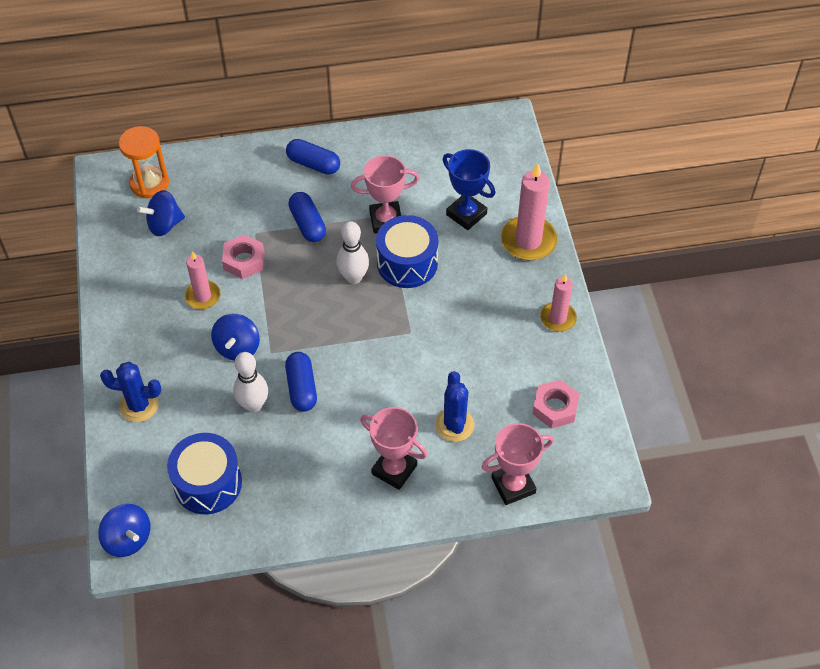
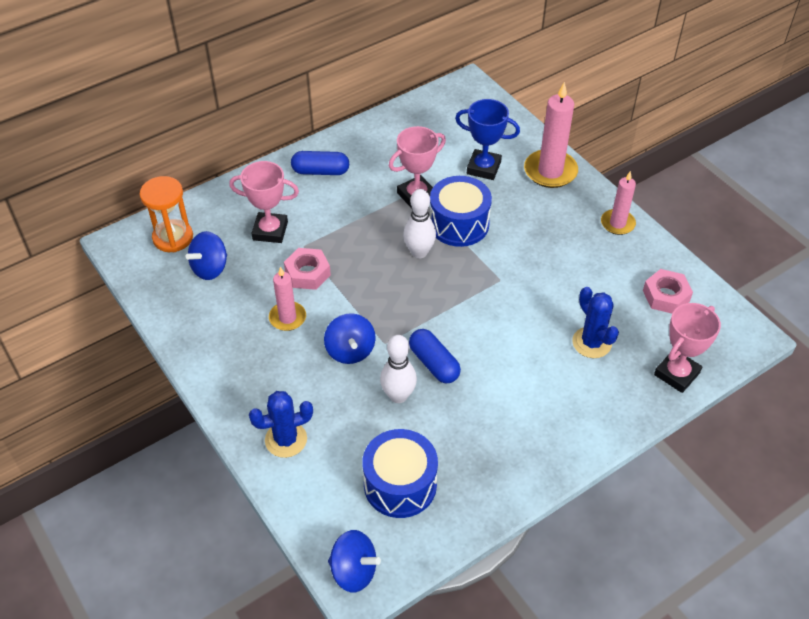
camera: 25 degrees left, 5 degrees down
blue capsule [288,192,326,242] -> none
pink trophy [360,407,428,490] -> pink trophy moved to [229,161,299,243]

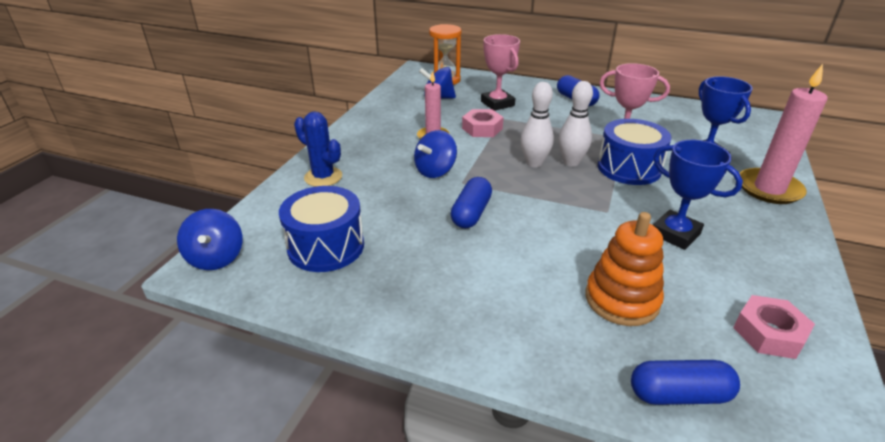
camera: 55 degrees right, 15 degrees down
white bowling pin [380,335,417,403] -> white bowling pin moved to [520,82,554,168]
blue cactus [572,287,619,358] -> orange stacking toy [585,212,664,326]
pink candle [601,171,636,235] -> none
pink trophy [654,303,721,393] -> blue capsule [631,360,740,405]
none -> blue trophy [653,140,743,250]

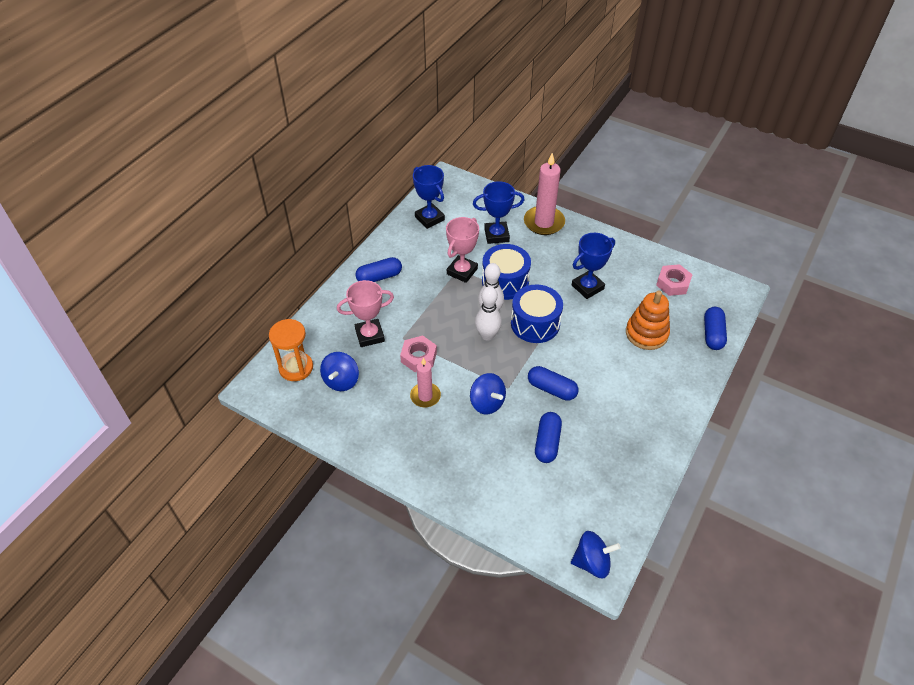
camera: 80 degrees left, 15 degrees up
blue drum [279,186,364,272] -> blue drum moved to [511,285,563,343]
blue cactus [294,111,342,187] -> none
none -> blue trophy [413,165,445,229]
none -> blue capsule [535,412,562,463]

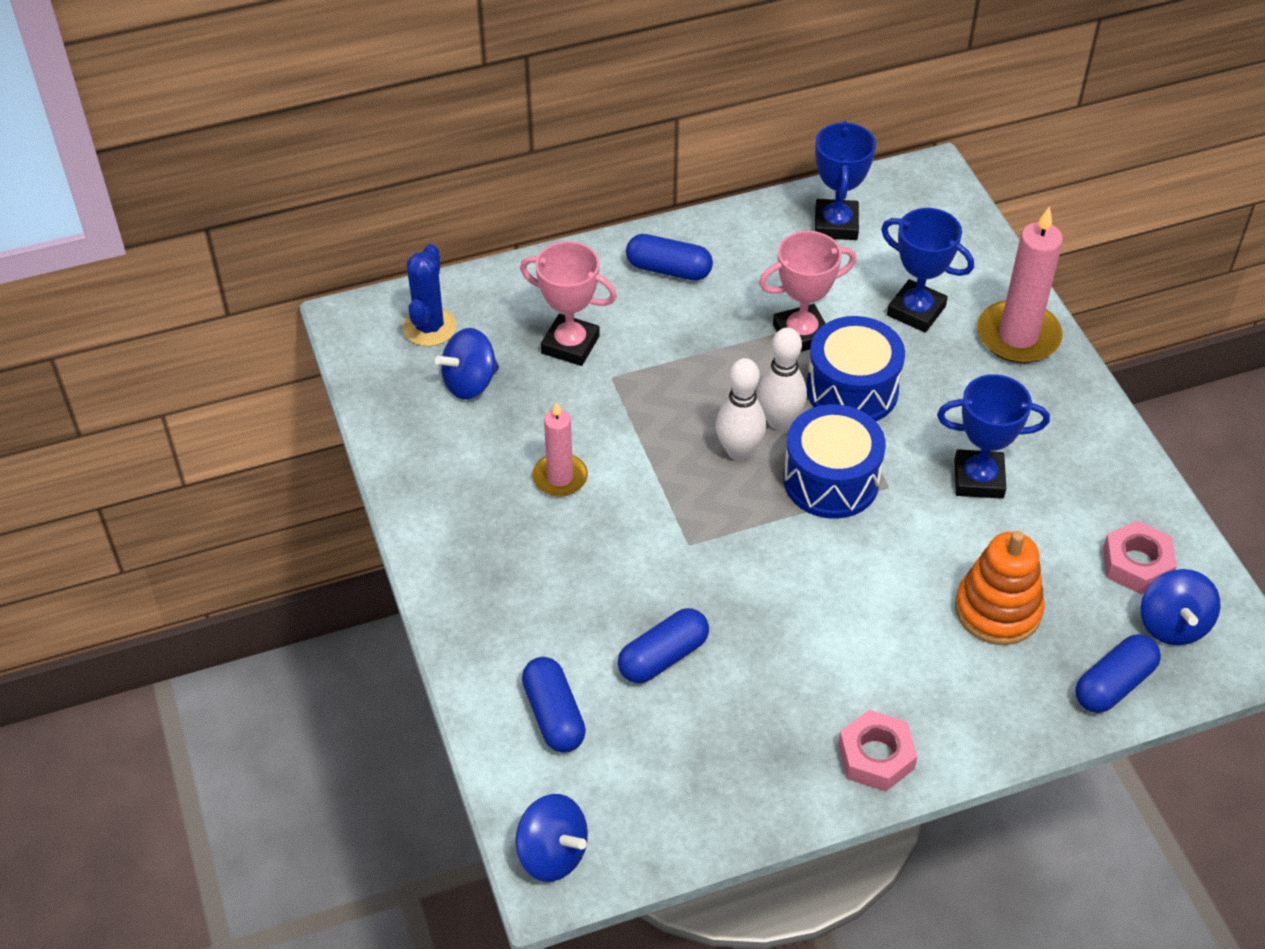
camera: 40 degrees right, 0 degrees up
orange hourglass [269,319,313,381] -> blue cactus [403,244,457,346]
pink nut [400,335,437,372] -> pink nut moved to [838,710,918,792]
blue spinning top [470,373,506,414] -> blue spinning top moved to [1141,569,1221,645]
blue capsule [528,366,579,401] -> blue capsule moved to [522,657,586,753]

